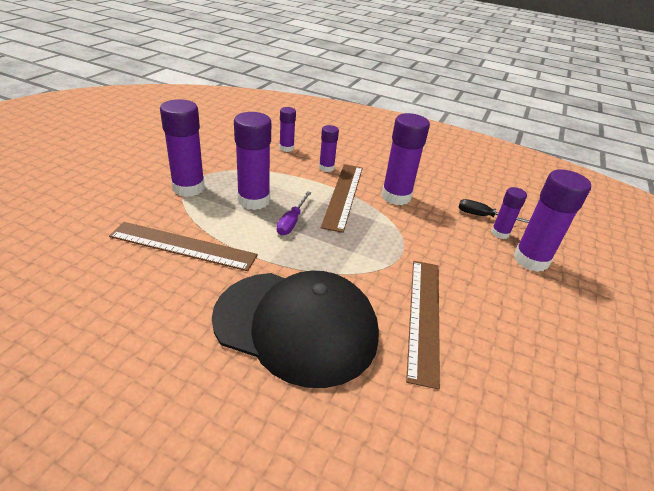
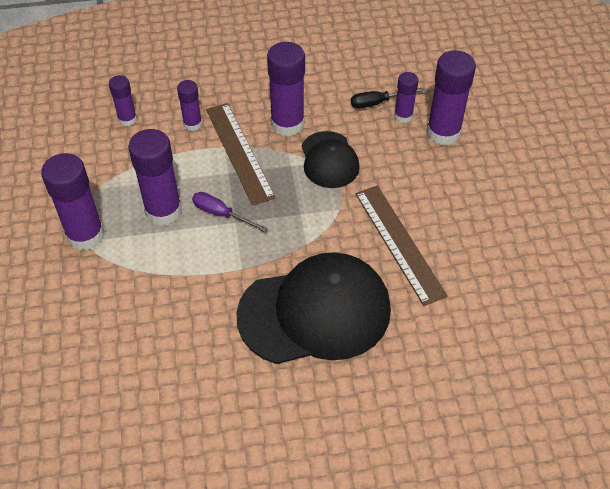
camera: 30 degrees left, 15 degrees up
brown ruler [109,222,258,271] -> none
purple screwdriver [277,191,311,235] -> purple screwdriver turned 135 degrees clockwise [192,192,268,232]
none -> black cap [302,131,360,188]

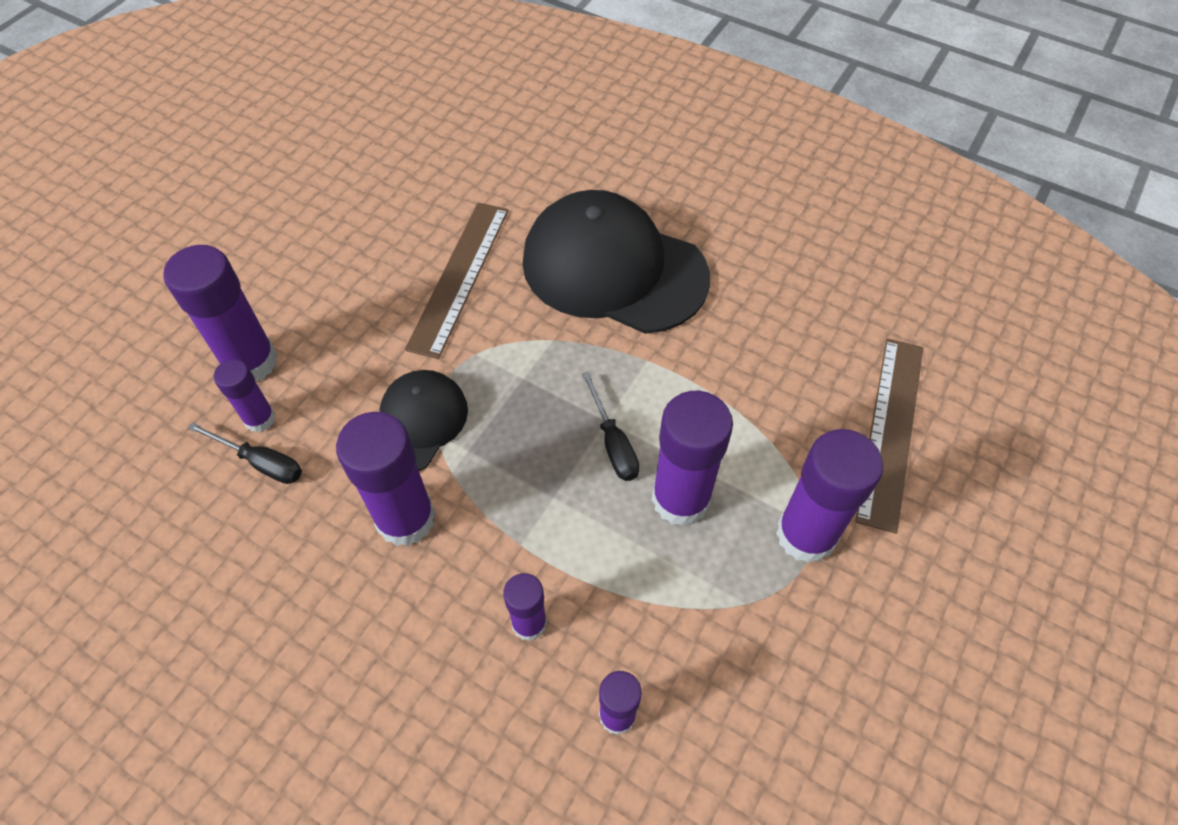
camera: 140 degrees left, 5 degrees up
purple screwdriver [192,192,268,232] -> black screwdriver [582,372,639,481]
brown ruler [206,103,276,206] -> brown ruler moved to [855,338,923,534]

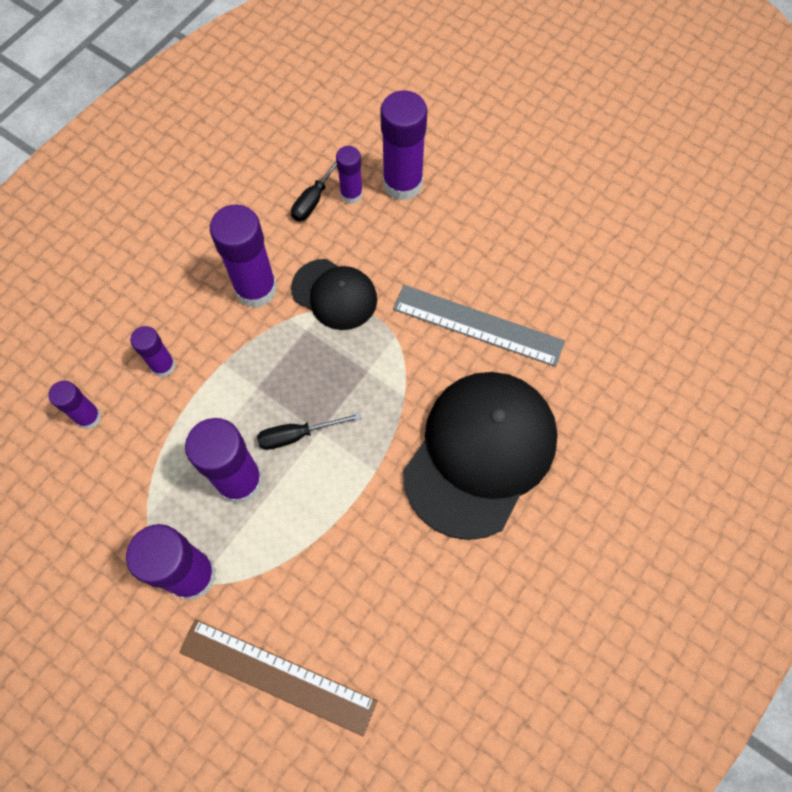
camera: 95 degrees right, 10 degrees up
brown ruler [405,202,509,359] -> grey ruler [393,285,565,367]

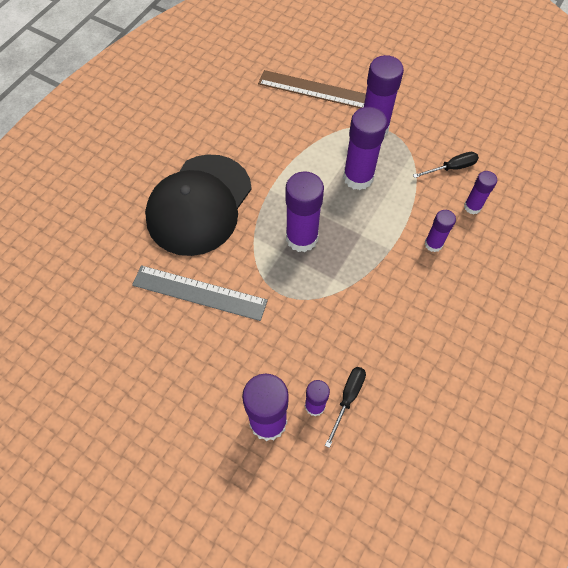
camera: 175 degrees right, 5 degrees down
purple glue stick [210,204,277,308] -> purple glue stick moved to [285,171,324,252]
black screwdriver [257,413,361,450] -> black screwdriver moved to [413,152,479,178]
black cap [291,259,377,330] -> none

